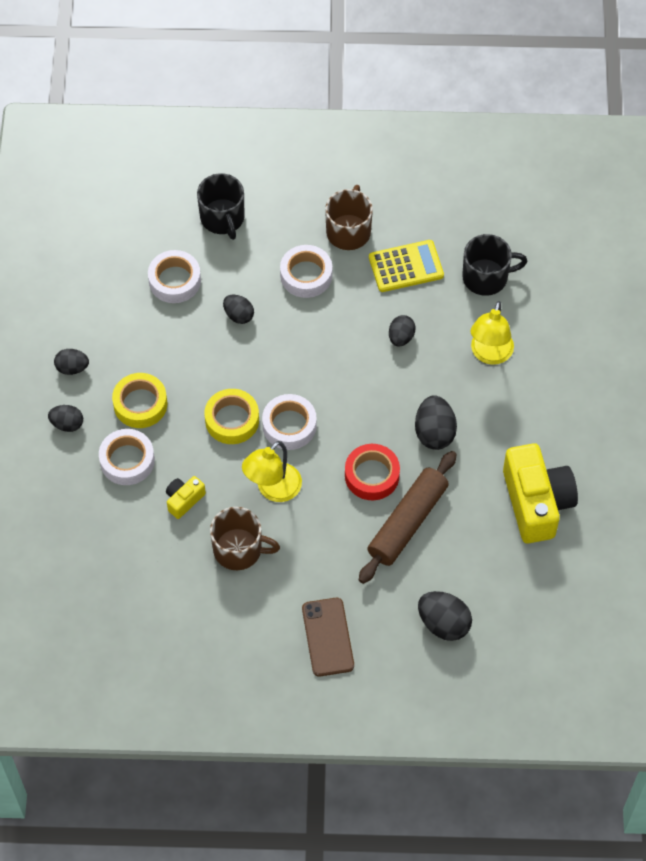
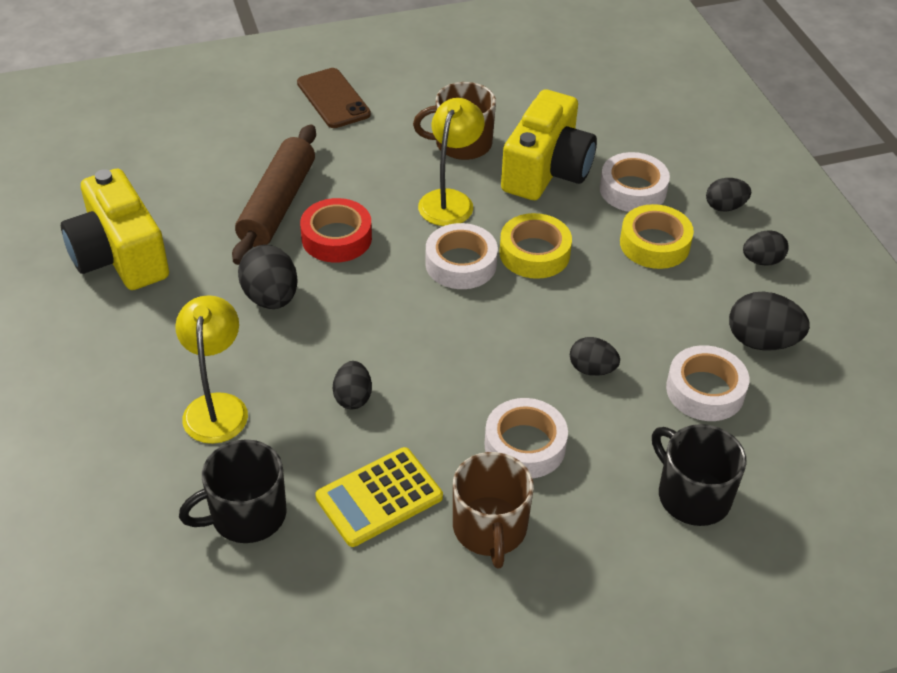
camera: 160 degrees right, 15 degrees down
yellow camera [166,476,206,519] -> yellow camera [501,90,597,200], size x2.16
black egg [418,591,472,641] -> black egg moved to [729,292,810,351]

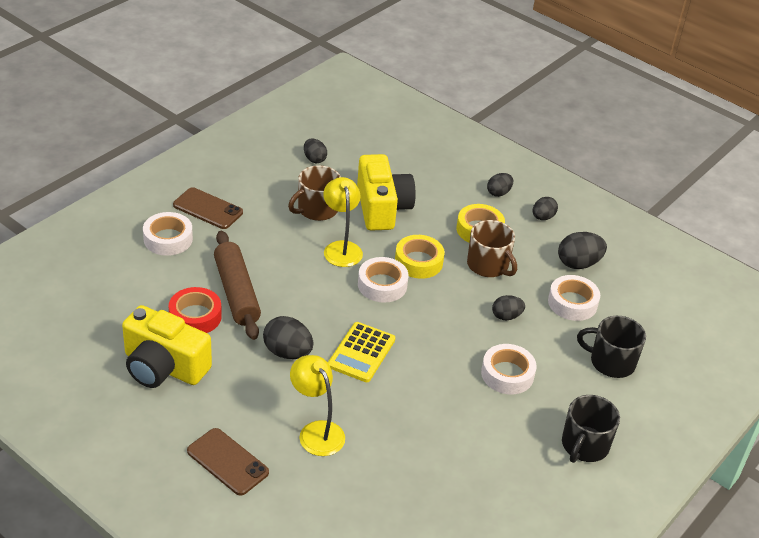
camera: 35 degrees left, 5 degrees down
black mug [179,439,287,543] -> black mug moved to [562,395,620,463]
red tape [300,198,372,263] -> red tape moved to [168,287,222,333]
yellow calculator [315,447,443,547] -> yellow calculator moved to [328,322,395,382]
black egg [333,361,372,409] -> black egg moved to [304,138,327,163]
brown mug [453,452,534,568] -> brown mug moved to [467,220,517,277]
white tape [600,152,670,212] -> white tape moved to [143,212,193,256]
none -> brown phone [187,428,269,496]

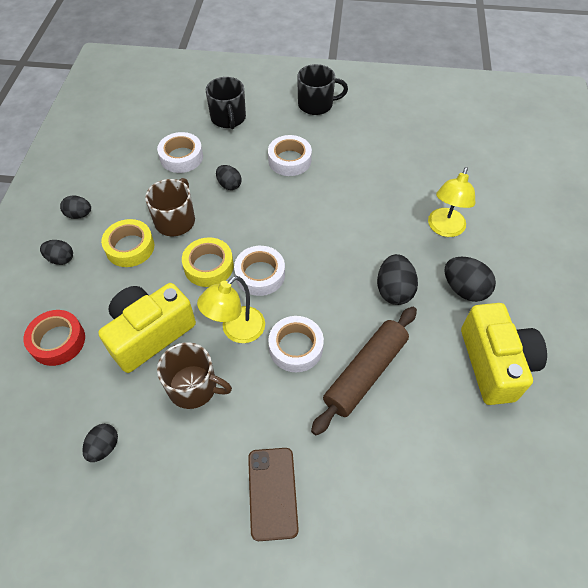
camera: 120 degrees left, 15 degrees up
white tape [143,212,193,256] -> white tape moved to [268,316,324,372]
red tape [168,287,222,333] -> red tape moved to [23,310,85,366]
brown phone [187,428,269,496] -> none
yellow calculator [328,322,395,382] -> none
black egg [558,232,607,269] -> black egg moved to [445,257,496,302]

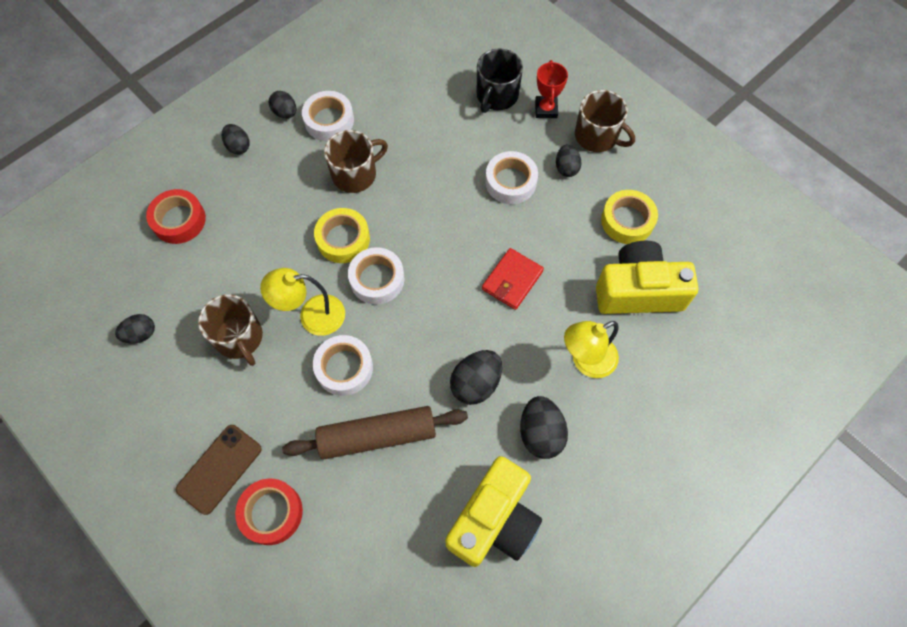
camera: 40 degrees right, 10 degrees up
yellow camera [98,283,196,373] -> yellow camera moved to [596,241,698,314]
yellow tape [101,219,154,267] -> yellow tape moved to [601,190,658,244]
white tape [157,132,203,173] -> white tape moved to [302,91,354,141]
black egg [216,165,242,190] -> black egg moved to [556,144,582,177]
black mug [297,64,348,115] -> brown mug [575,90,635,152]
none -> red tape [235,479,303,545]
none -> red wallet [482,248,544,310]
none -> red trophy [535,60,568,118]

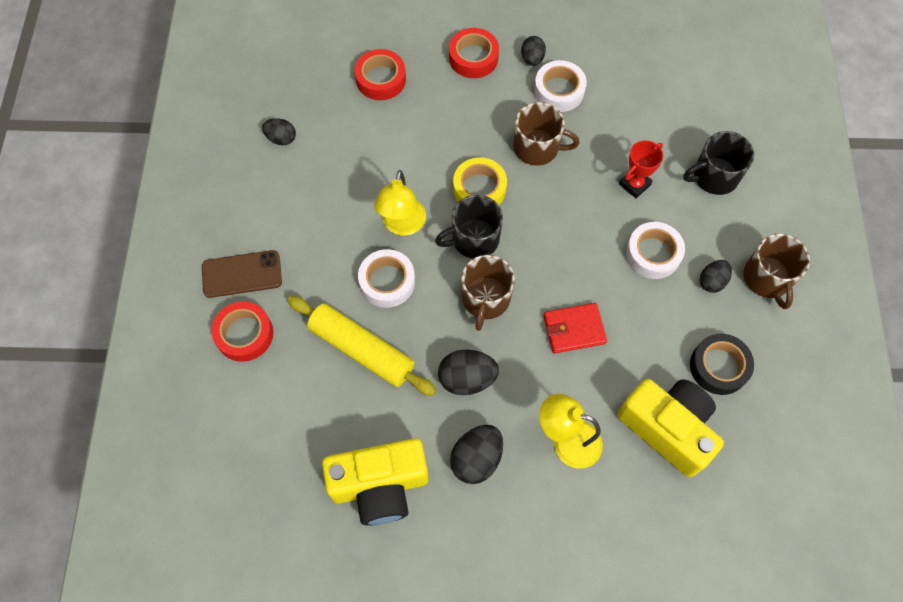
camera: 45 degrees right, 0 degrees up
brown mug [198,294,263,366] -> brown mug moved to [461,255,515,331]
black egg [222,124,250,154] -> red tape [449,28,499,78]
yellow lamp [260,268,345,336] -> yellow lamp turned 120 degrees counterclockwise [374,170,426,236]
brown rolling pin [282,406,468,459] -> yellow rolling pin [287,296,436,396]
white tape [348,247,404,305] -> black mug [435,195,503,259]
red trophy [535,60,568,118] -> red trophy moved to [619,140,663,198]
yellow tape [601,190,658,244] -> black tape [690,334,754,395]

